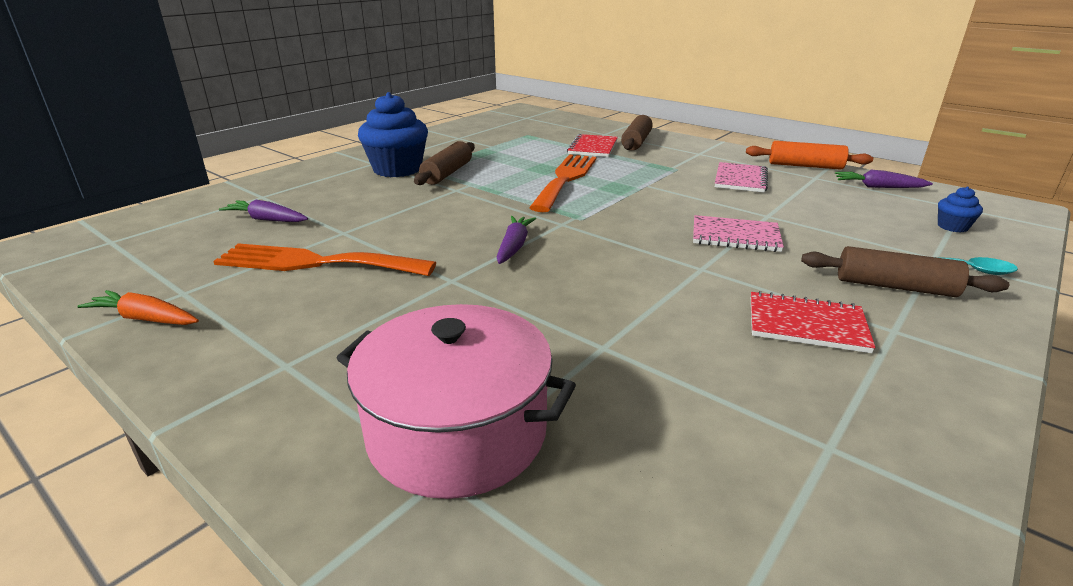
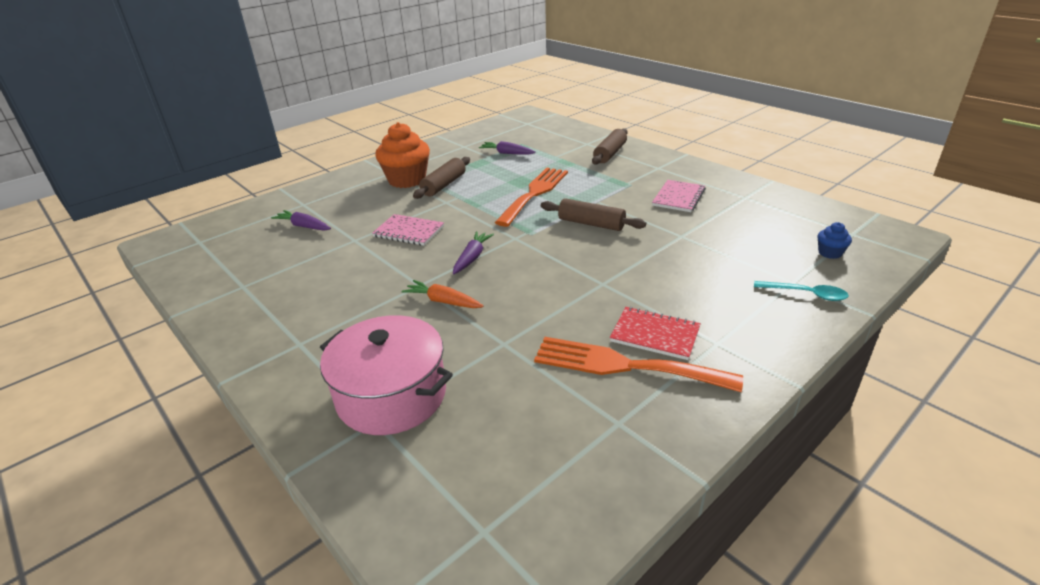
camera: 10 degrees right, 5 degrees up
orange carrot [77,290,199,325] -> orange carrot moved to [402,280,484,308]
orange fork [213,243,436,276] -> orange fork moved to [534,337,743,392]
blue cupcake [358,92,428,177] -> orange cupcake [375,122,430,188]
red notebook [567,134,618,157] -> none
pink notebook [693,215,784,252] -> pink notebook moved to [372,214,444,246]
orange rolling pin [746,141,873,170] -> none
brown rolling pin [801,246,1009,297] -> brown rolling pin moved to [541,198,646,231]
purple carrot [835,170,933,188] -> purple carrot moved to [479,141,536,155]

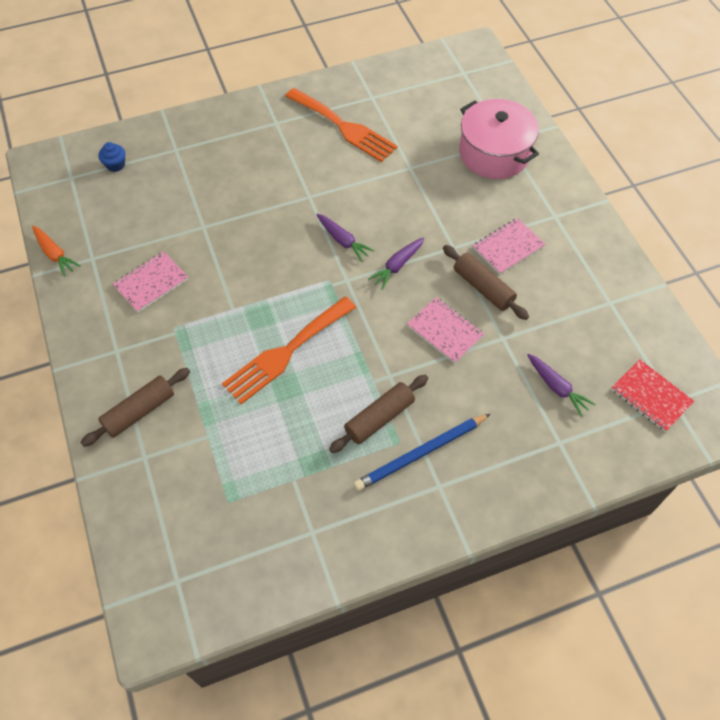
camera: 160 degrees left, 25 degrees up
orange cupcake [375,122,430,188] -> blue pencil [354,414,490,491]
orange carrot [402,280,484,308] -> orange carrot moved to [32,226,81,277]
purple carrot [479,141,536,155] -> purple carrot moved to [316,214,375,262]
brown rolling pin [541,198,646,231] -> brown rolling pin moved to [443,245,529,320]
red notebook [610,307,701,360] -> red notebook moved to [611,359,694,432]
turquoise spoon [754,281,849,301] -> none
none -> pink notebook [473,218,545,275]

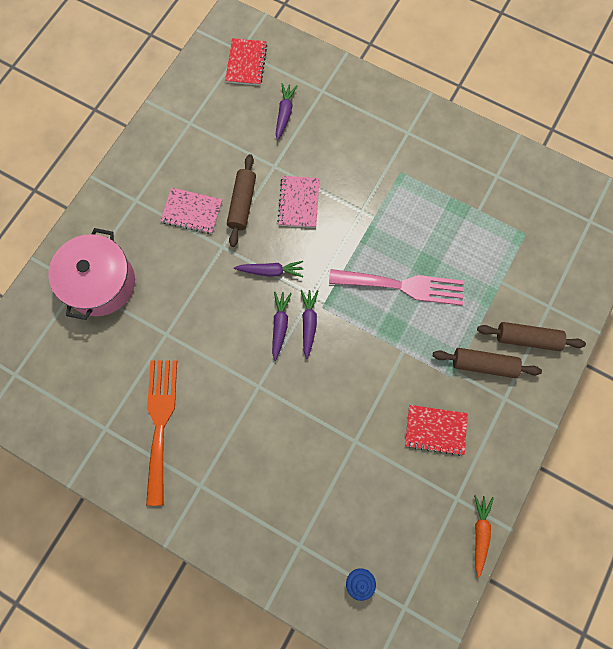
camera: 130 degrees left, 15 degrees up
pink notebook [113,251,188,312] -> red notebook [405,405,468,456]
orange fork [222,297,356,404] -> pink fork [329,269,464,306]
brown rolling pin [329,375,428,453] -> brown rolling pin moved to [433,348,542,378]
blue pencil [354,414,490,491] -> none
none -> purple carrot [301,290,318,359]

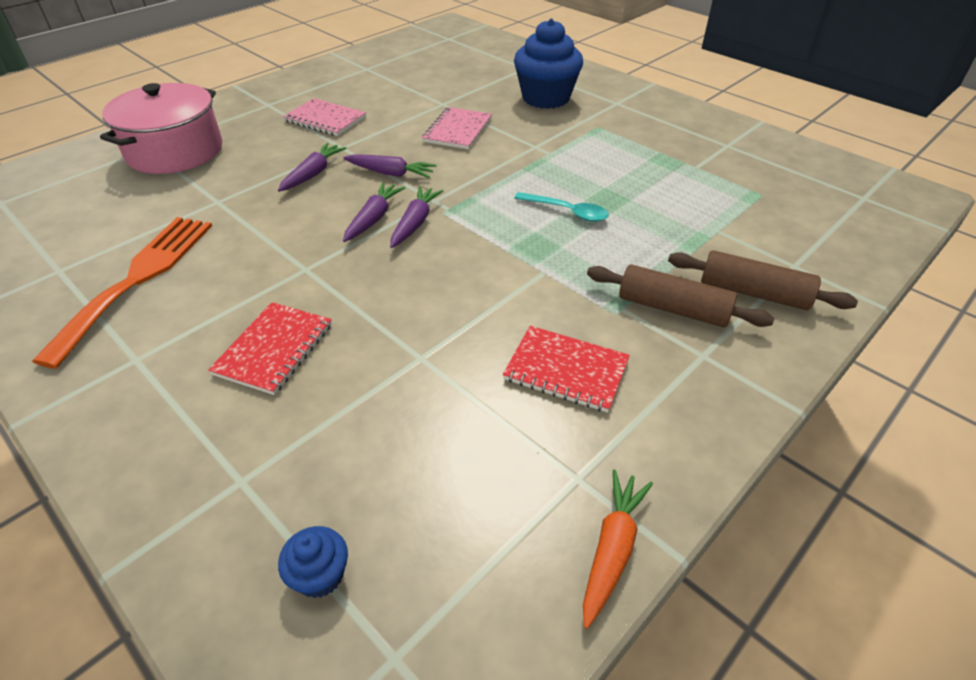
camera: 15 degrees right, 30 degrees down
red notebook [225,38,267,86] -> red notebook moved to [208,302,332,395]
brown rolling pin [227,154,256,247] -> none
purple carrot [276,83,297,141] -> purple carrot moved to [278,143,347,192]
pink fork [329,269,464,306] -> turquoise spoon [514,192,609,222]
none -> blue cupcake [514,19,583,109]

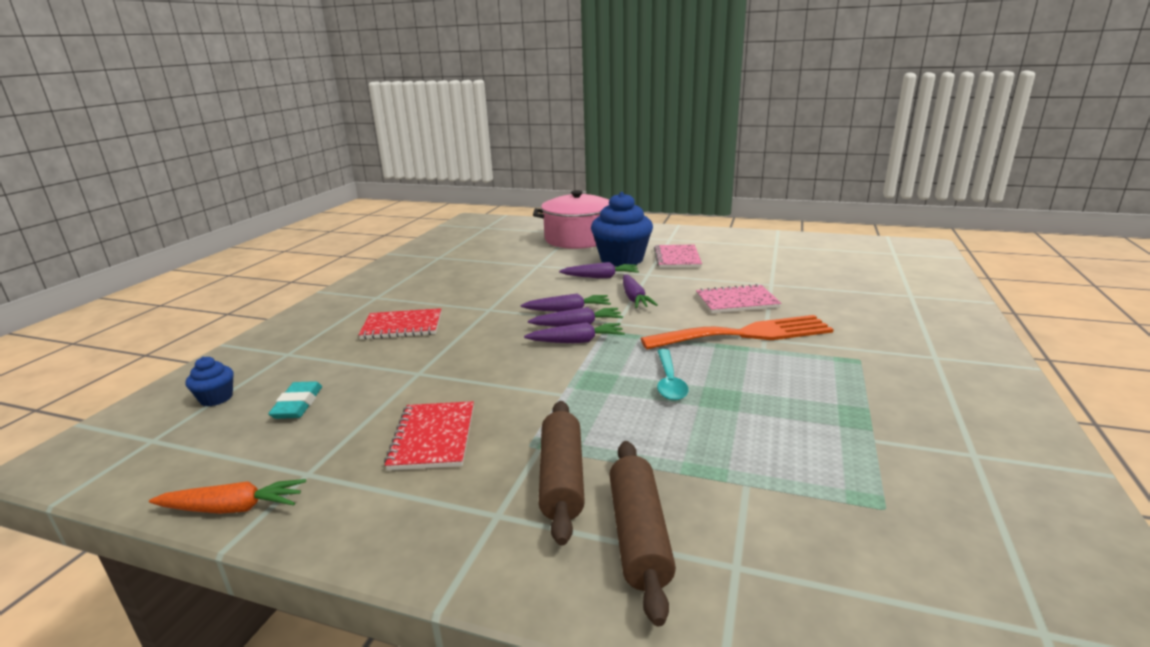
camera: 65 degrees right, 20 degrees down
orange fork [32,217,212,369] -> orange fork moved to [641,315,834,350]
blue cupcake [514,19,583,109] -> blue cupcake moved to [591,192,653,267]
none -> turquoise eraser [268,381,322,419]
none -> purple carrot [524,322,625,343]

